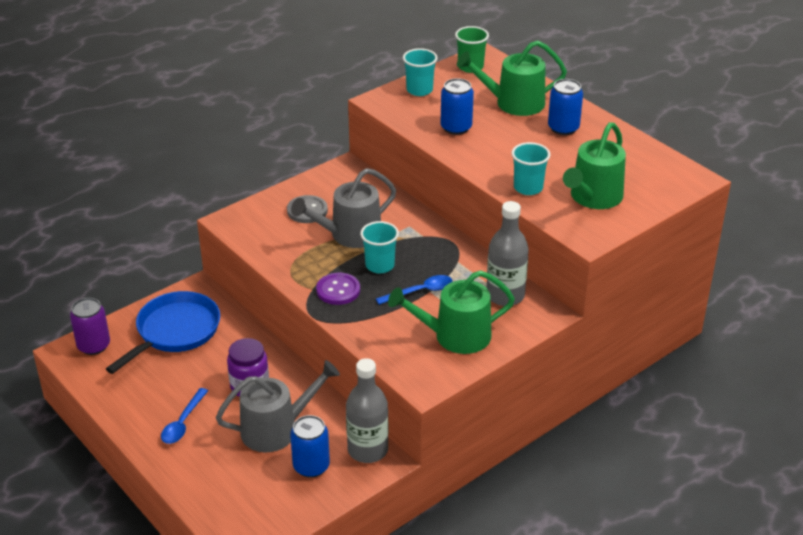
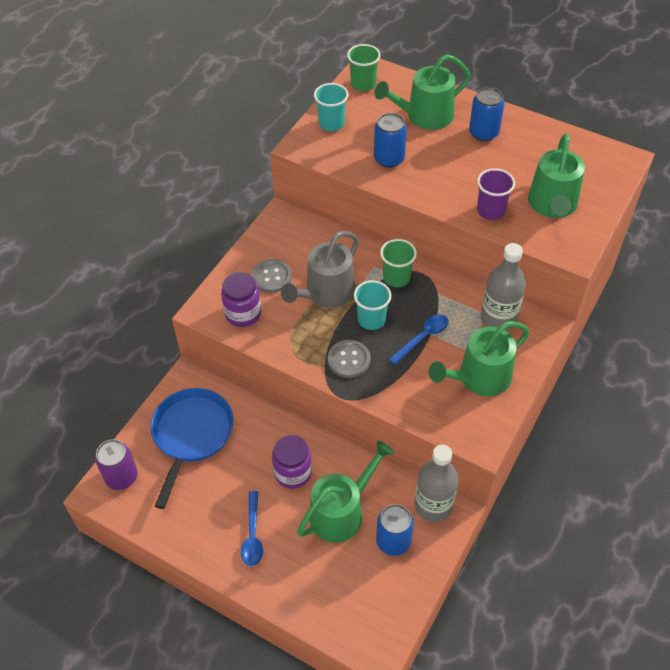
camera: 20 degrees left, 15 degrees up
grey watering can [216,360,340,452] -> green watering can [297,441,394,543]
purple button [316,273,360,305] -> grey button [328,340,371,378]
turquoise cup [511,142,550,195] -> purple cup [477,168,515,220]
none -> purple jar [221,272,261,327]
none -> green cup [380,239,417,287]

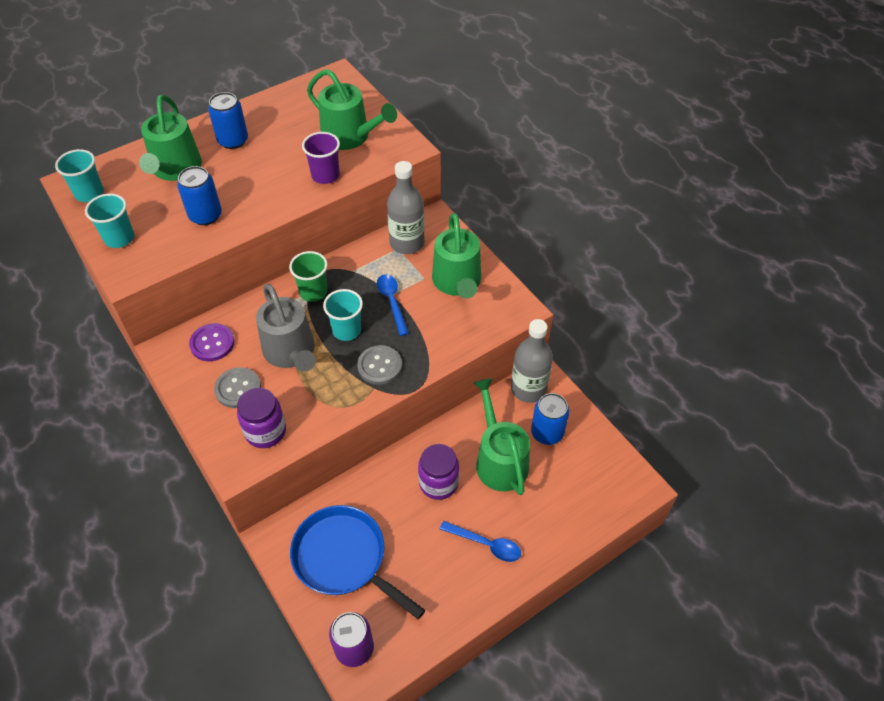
camera: 65 degrees left, 0 degrees up
green cup [347,44,381,91] -> turquoise cup [55,149,104,202]
none -> purple button [189,323,235,361]

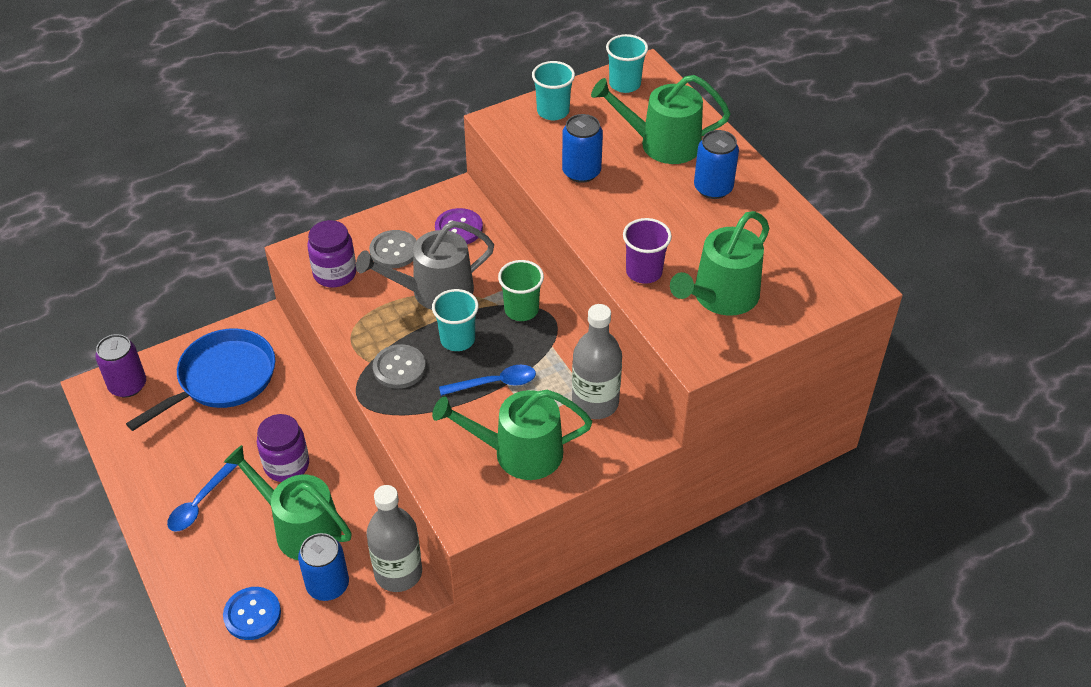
camera: 95 degrees right, 5 degrees down
green watering can [474,378,530,495] -> green watering can turned 135 degrees counterclockwise [224,445,352,560]
none -> blue button [223,587,281,640]

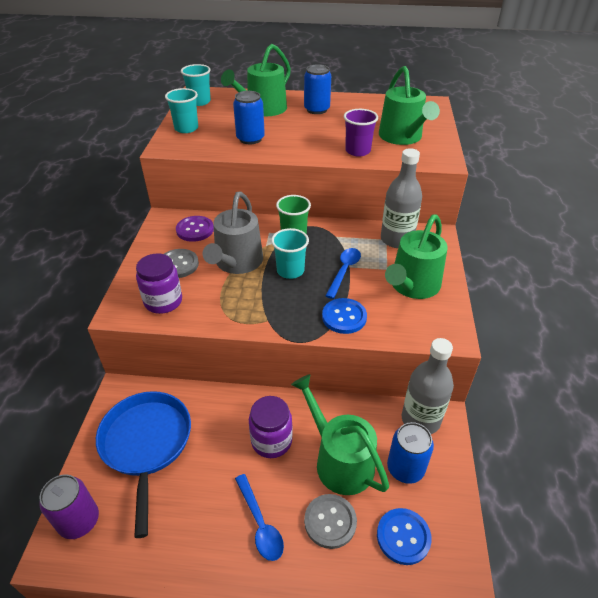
camera: 55 degrees left, 5 degrees down
green watering can [224,445,352,560] -> green watering can turned 75 degrees clockwise [291,374,389,495]
grey button [373,344,426,389] -> grey button moved to [304,494,357,549]
none -> blue button [322,298,367,334]

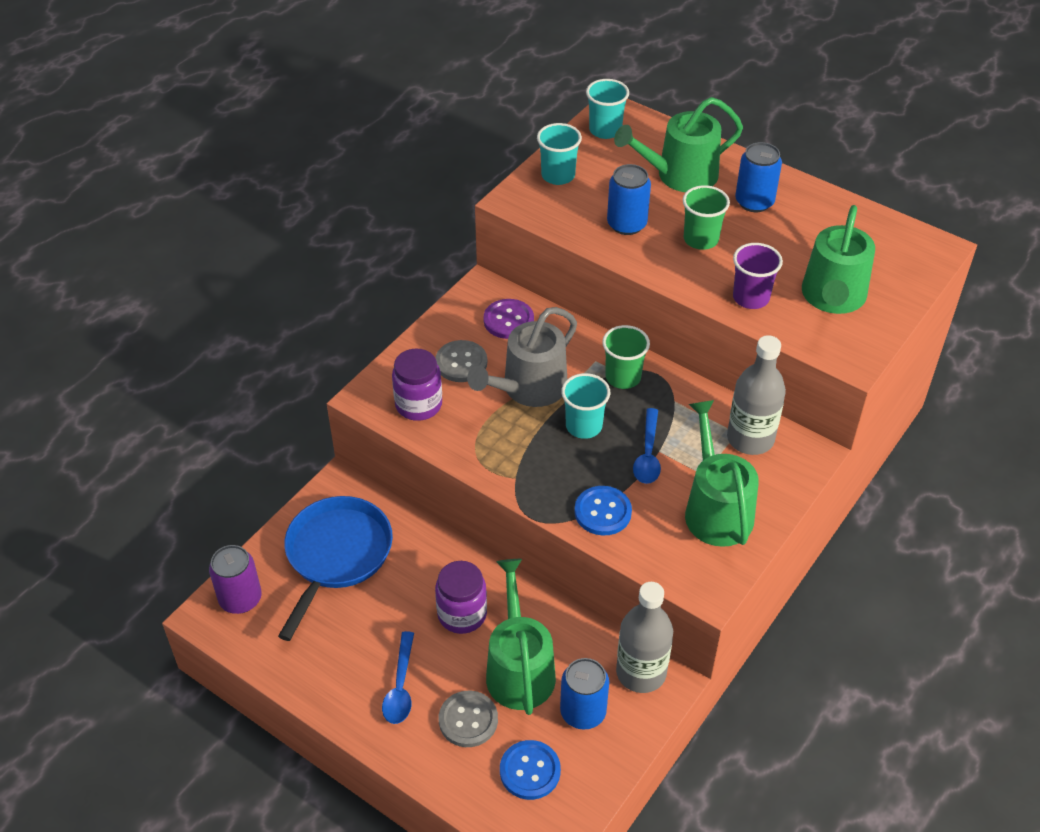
camera: 30 degrees right, 5 degrees up
blue spoon [325,248,361,299] -> blue spoon turned 135 degrees clockwise [633,408,661,484]
green watering can [385,214,448,299] -> green watering can turned 105 degrees clockwise [685,400,759,547]
none -> green cup [683,185,730,250]

